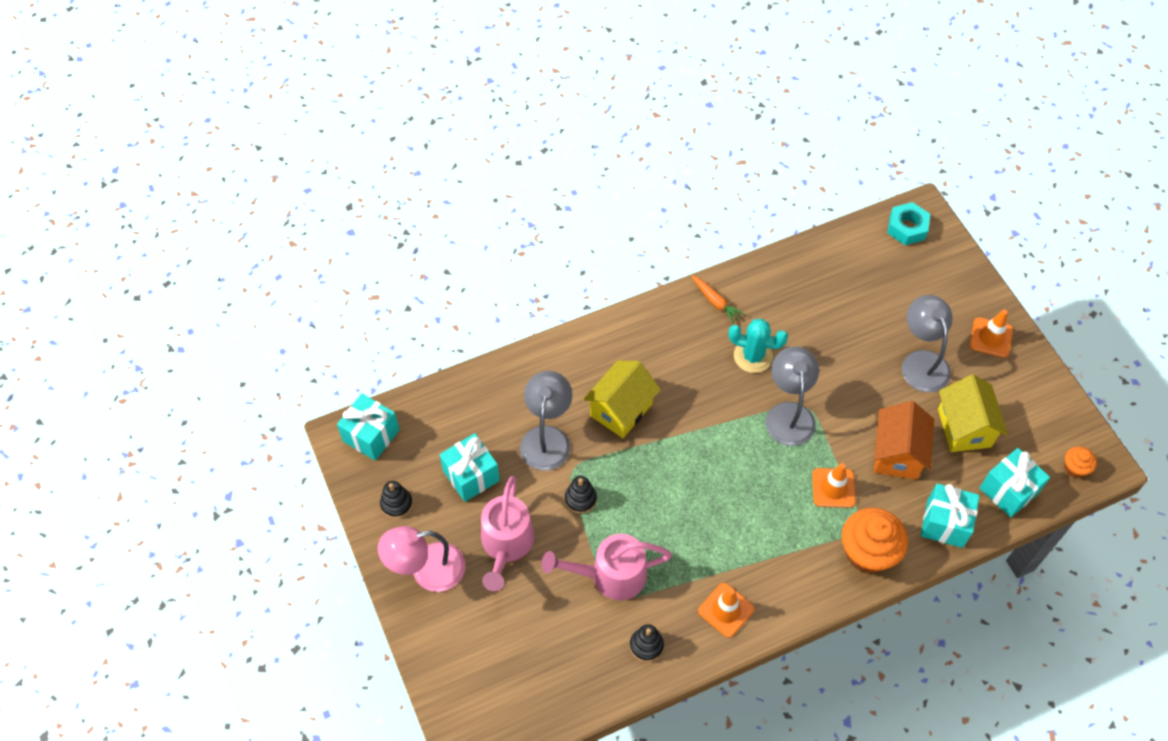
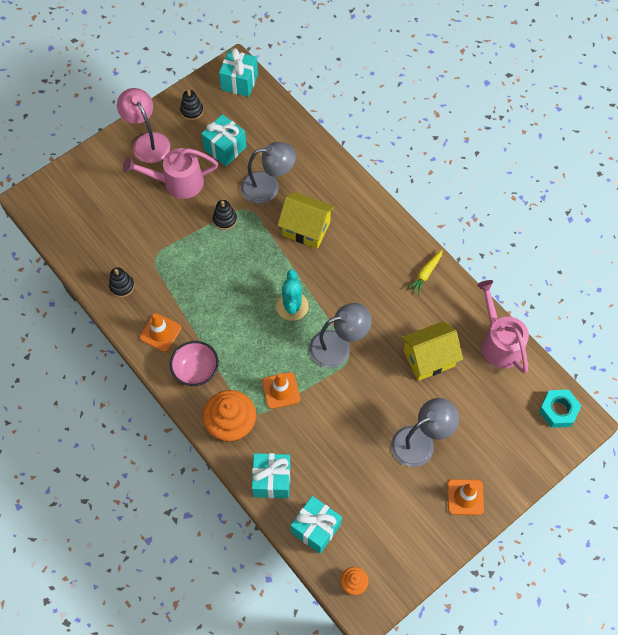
camera: 75 degrees right, 5 degrees up
pink watering can [541,534,672,600] -> pink watering can moved to [477,280,529,373]
orange carrot [691,275,744,323] -> yellow carrot [407,250,443,295]
turquoise cactus [728,319,788,373] -> turquoise cactus moved to [276,270,309,321]
orange house [874,401,934,480] -> none
yellow house [938,374,1008,452] -> yellow house moved to [401,321,463,381]
none -> pink bowl [170,341,219,387]

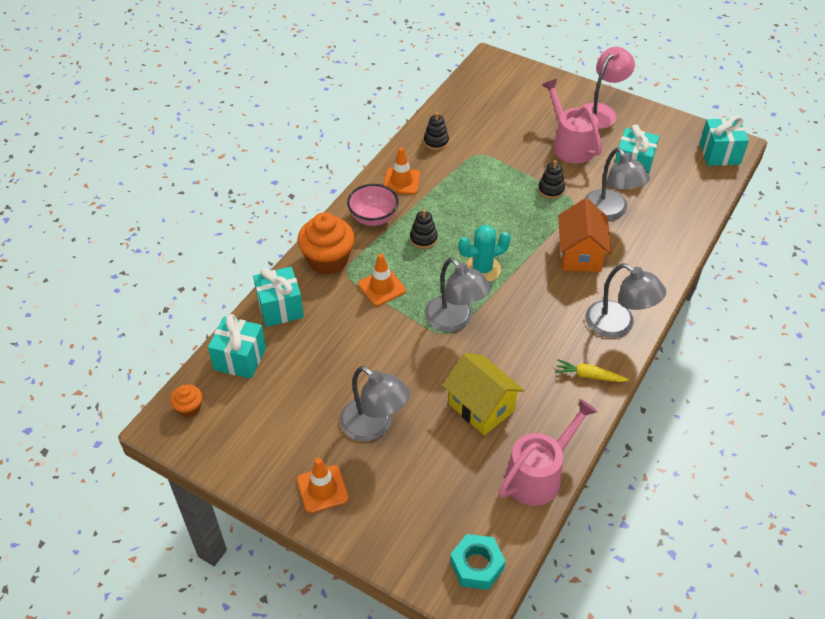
camera: 70 degrees right, 15 degrees down
black stacking toy [180,90,203,120] -> black stacking toy moved to [410,209,438,249]
yellow house [277,192,335,249] -> orange house [558,198,612,272]
none -> grey lamp [585,263,666,338]

